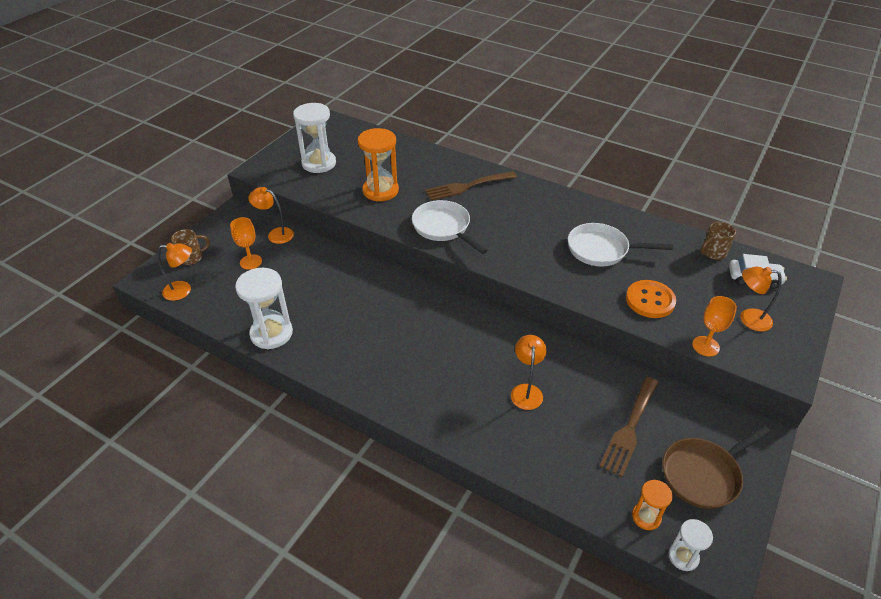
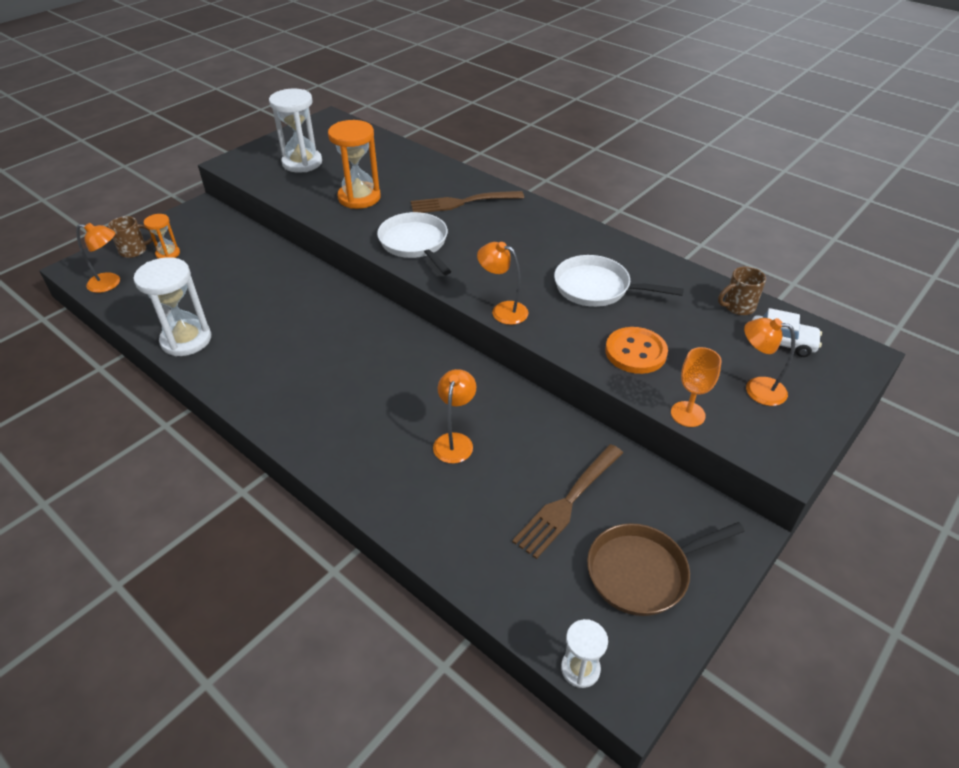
camera: 10 degrees right, 0 degrees up
orange goblet [230,217,262,270] -> none
orange lamp [248,187,294,244] -> orange lamp moved to [477,242,529,325]
orange hourglass [632,480,673,530] -> orange hourglass moved to [144,214,180,259]

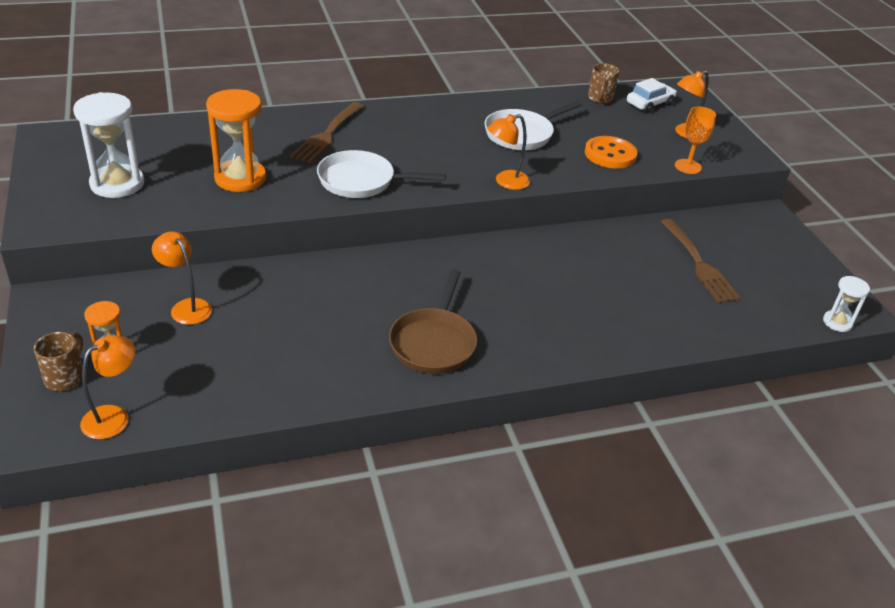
camera: 60 degrees left, 5 degrees down
white hourglass [134,257,211,356] -> none
orange lamp [433,369,476,464] -> orange lamp moved to [152,231,212,325]
brown pan [587,522,745,616] -> brown pan moved to [389,269,477,374]

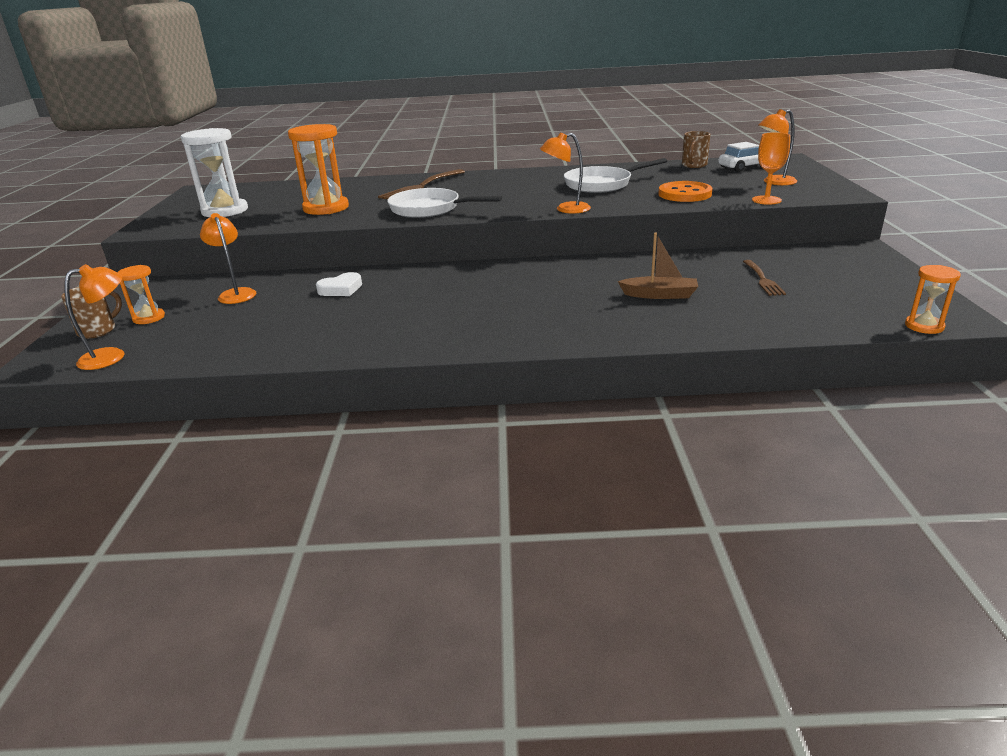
camera: 20 degrees right, 10 degrees down
brown pan [389,269,477,374] -> none
brown fork [660,219,741,303] -> brown fork [743,260,786,296], size x0.60
white hourglass [823,276,870,332] -> orange hourglass [905,265,961,334]
none -> white heart [316,272,362,296]
none -> brown boat [618,233,698,299]

